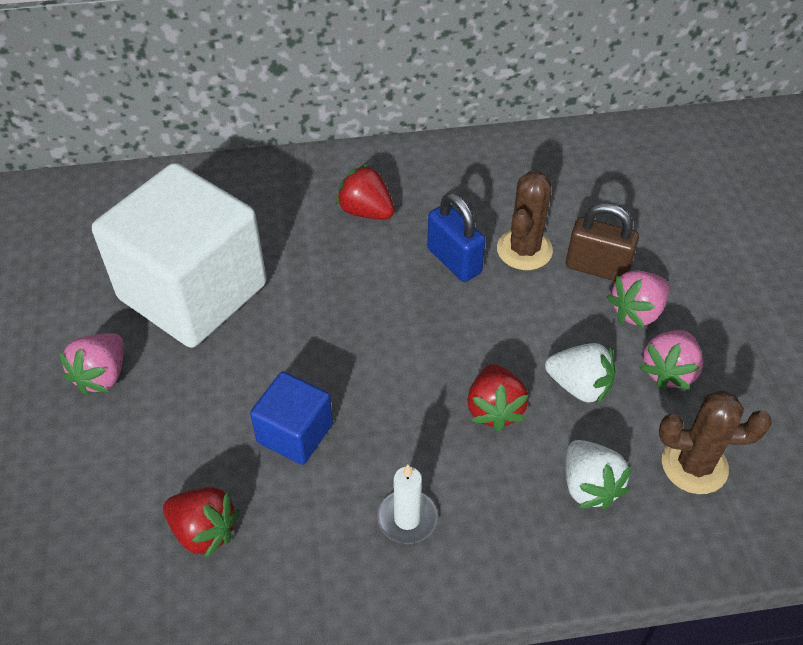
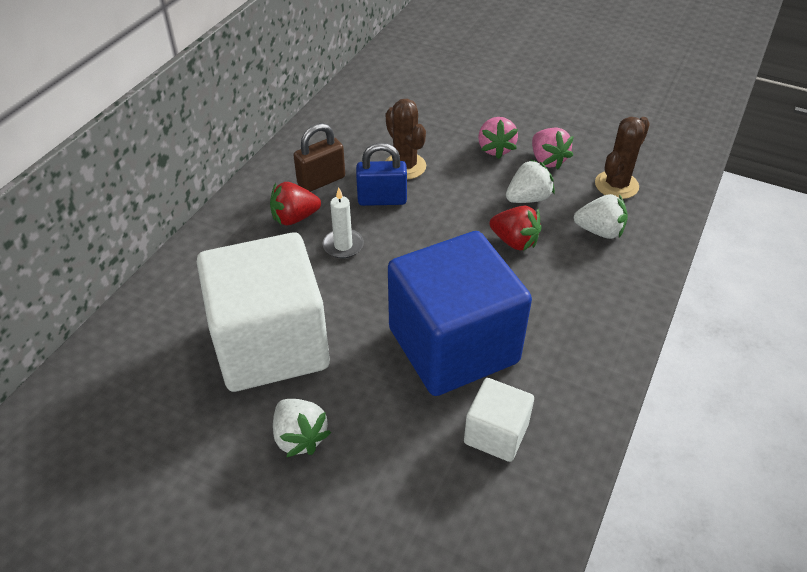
camera: 55 degrees left, 5 degrees down
pink strawberry [59,333,124,395] -> white strawberry [273,399,331,457]
red strawberry [163,487,239,559] -> white cube [464,378,534,462]
blue cube [250,372,333,465] -> blue cube [388,231,532,396], size x2.13
white candle [377,465,437,544] -> white candle moved to [322,187,364,258]
brown padlock [566,203,639,281] -> brown padlock moved to [293,123,345,192]

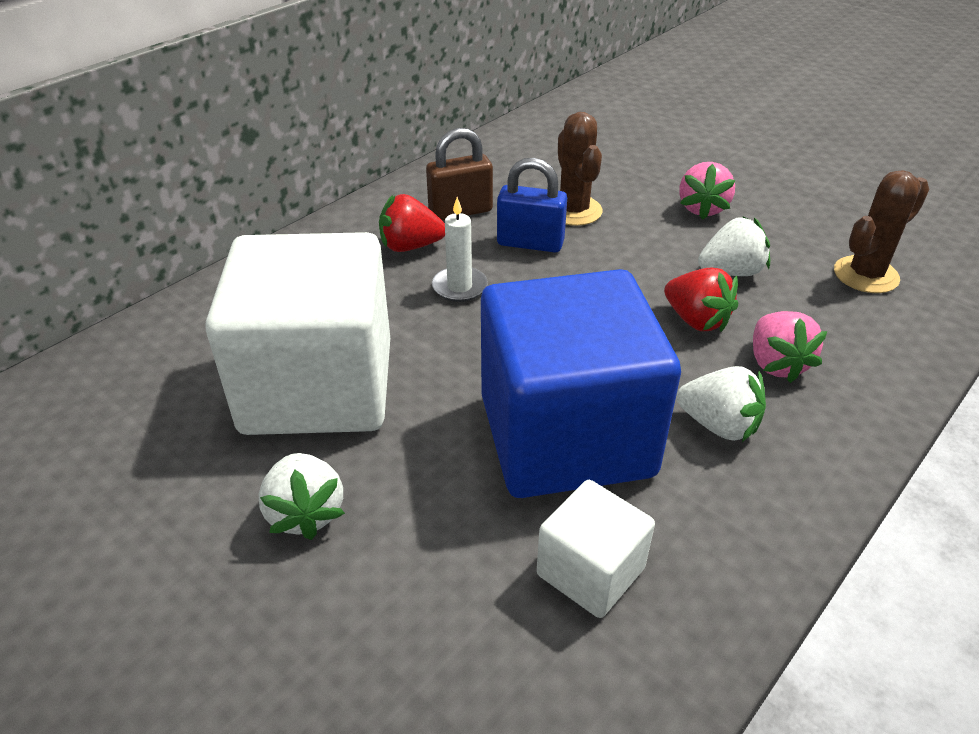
camera: 15 degrees right, 5 degrees down
pink strawberry [532,127,574,170] -> pink strawberry moved to [753,311,827,383]
white strawberry [574,194,628,239] -> white strawberry moved to [677,366,766,442]

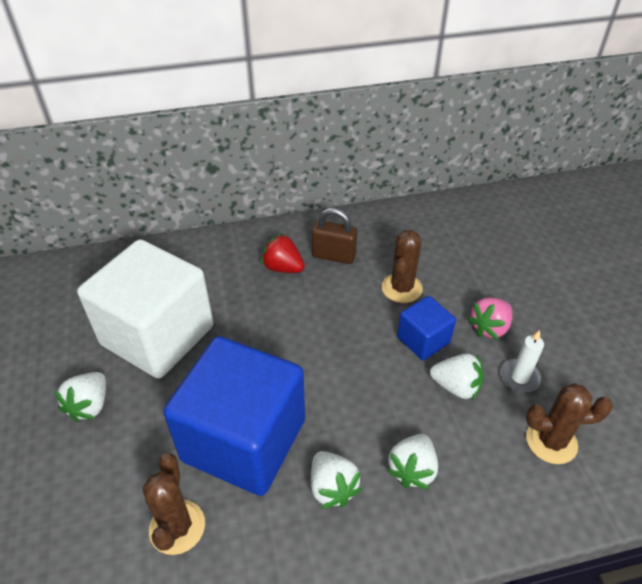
camera: 35 degrees right, 5 degrees up
white candle [432,197,488,302] -> white candle moved to [500,330,544,392]
blue padlock [497,158,567,252] -> none
white cube [537,480,655,618] -> brown cactus [142,453,205,555]
red strawberry [664,268,738,332] -> none
pink strawberry [753,311,827,383] -> white strawberry [386,434,438,489]
none -> blue cube [397,296,456,360]

